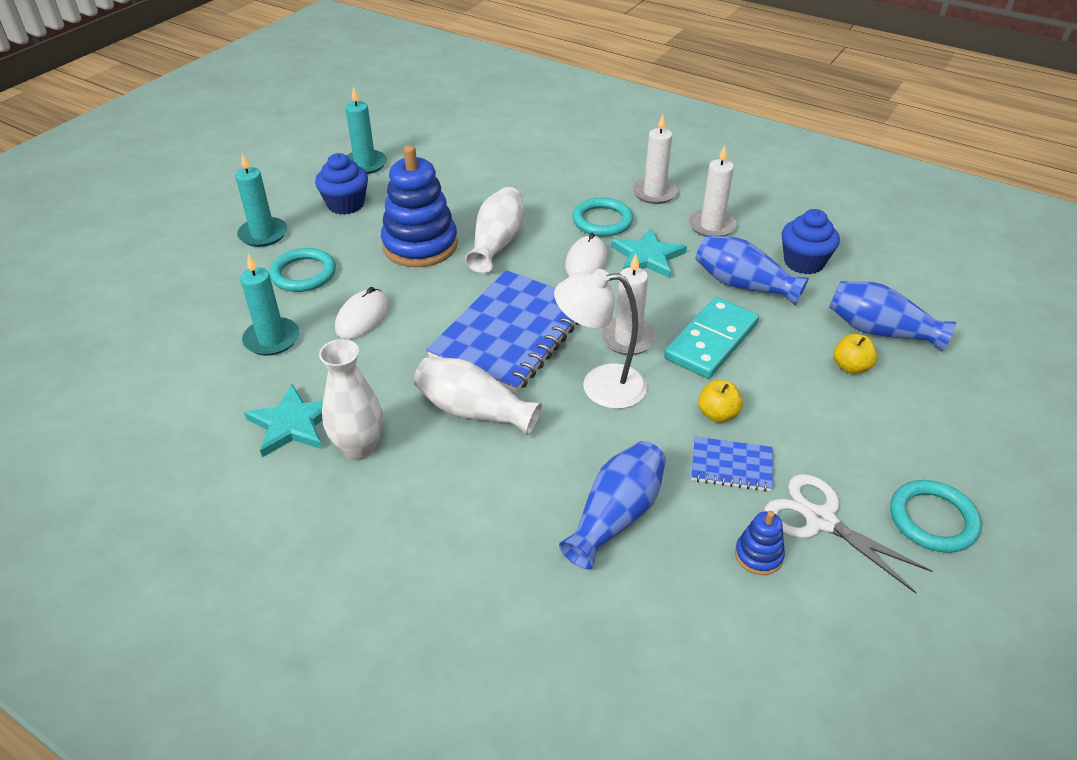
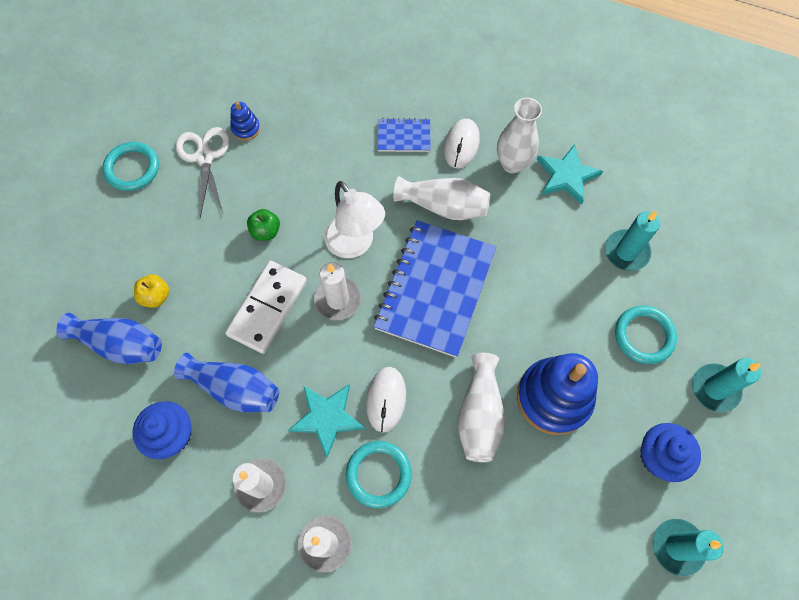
camera: 170 degrees right, 25 degrees up
white mouse [335,287,390,339] -> white mouse moved to [444,119,480,168]
white lamp [554,269,647,409] -> white lamp turned 60 degrees clockwise [324,181,385,258]
blue vase [559,441,666,570] -> none
turquoise domino [664,297,759,378] -> white domino [225,261,307,354]
blue notebook [691,437,773,492] -> blue notebook moved to [378,118,430,152]
yellow apple [698,380,743,423] -> green apple [247,209,280,241]
white scissors [764,474,932,593] -> white scissors turned 135 degrees counterclockwise [176,127,230,218]

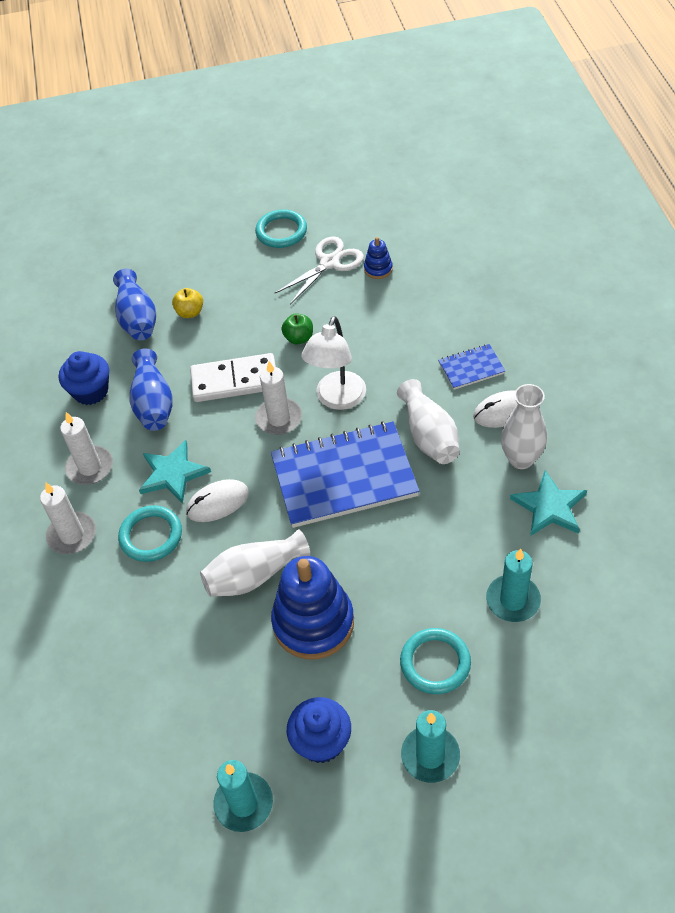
camera: 60 degrees right, 15 degrees down
blue notebook [378,118,430,152] -> blue notebook turned 75 degrees counterclockwise [438,344,505,390]

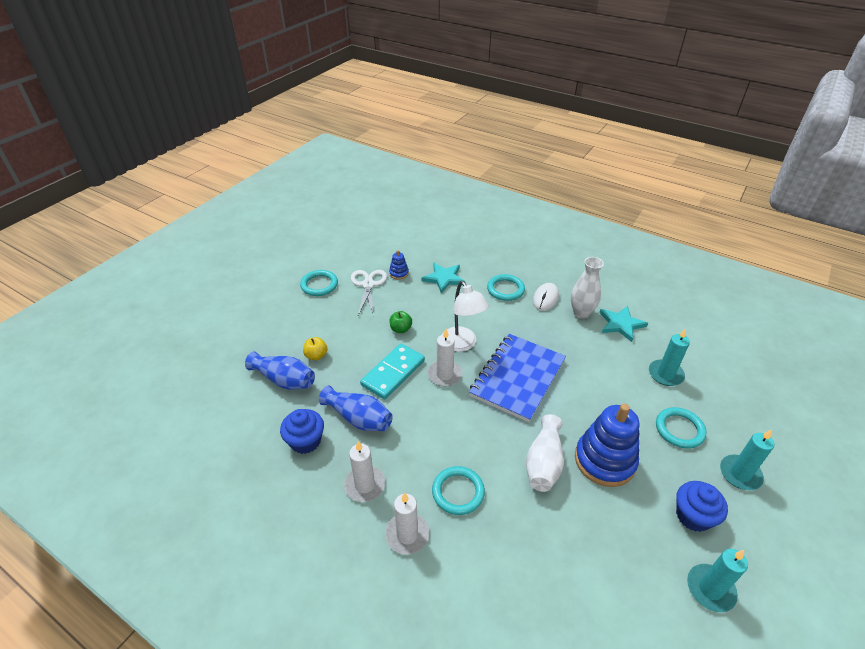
camera: 50 degrees left, 10 degrees down
turquoise star [139,440,211,504] -> turquoise star moved to [421,263,466,294]
white mouse [186,479,249,522] -> none
white domino [190,353,276,402] -> turquoise domino [360,344,425,399]
white vase [397,379,460,464] -> none
blue notebook [438,344,505,390] -> turquoise ring [487,274,525,301]

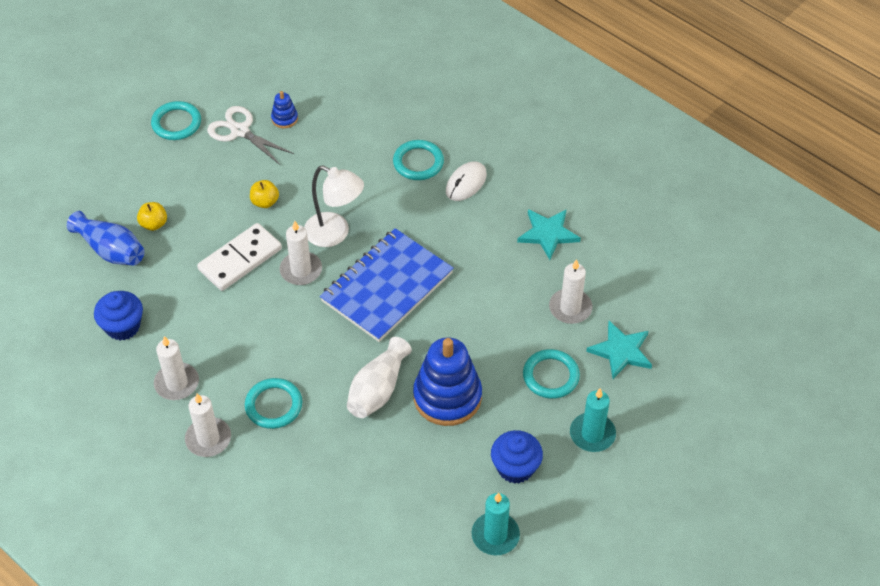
camera: 10 degrees right, 10 degrees up
blue vase [319,385,393,431] -> none
white scissors [351,270,387,315] -> white scissors turned 60 degrees counterclockwise [207,106,294,165]
turquoise domino [360,344,425,399] -> white domino [197,223,282,291]
green apple [389,311,412,333] -> yellow apple [250,180,279,208]
turquoise star [421,263,466,294] -> turquoise star moved to [586,321,652,379]
white lamp [442,281,489,352] -> white lamp turned 45 degrees counterclockwise [304,165,364,247]
white vase [571,257,604,319] -> none
turquoise candle [649,328,690,386] -> white candle [549,259,593,324]

